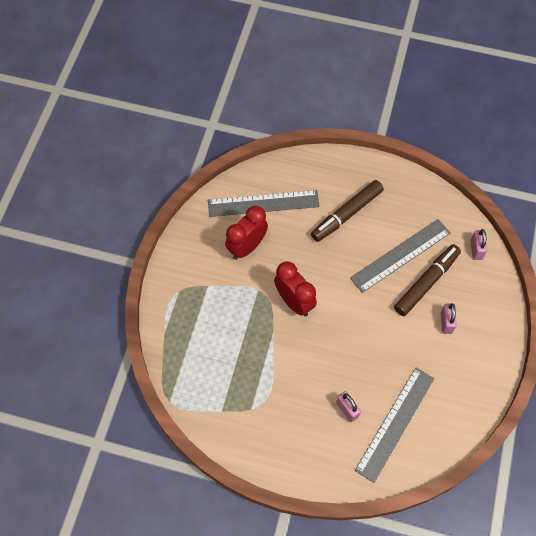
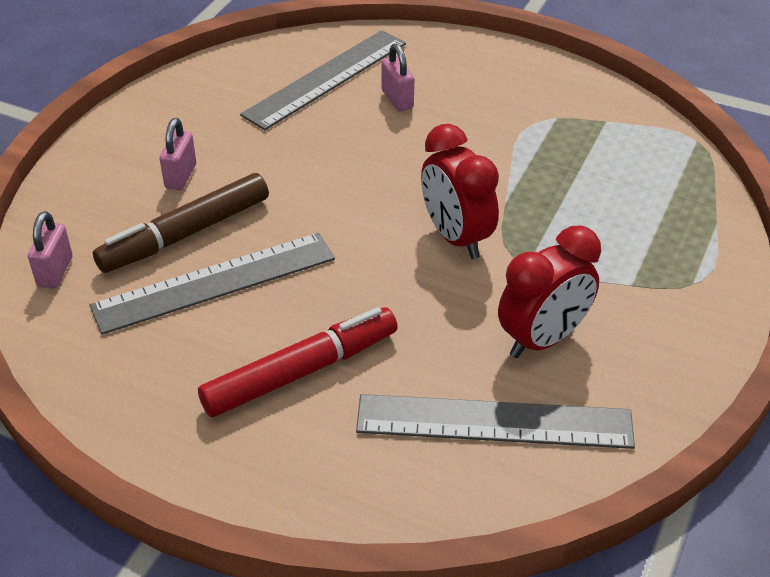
camera: 170 degrees left, 20 degrees down
brown marker [311,180,384,242] -> red marker [198,307,398,417]

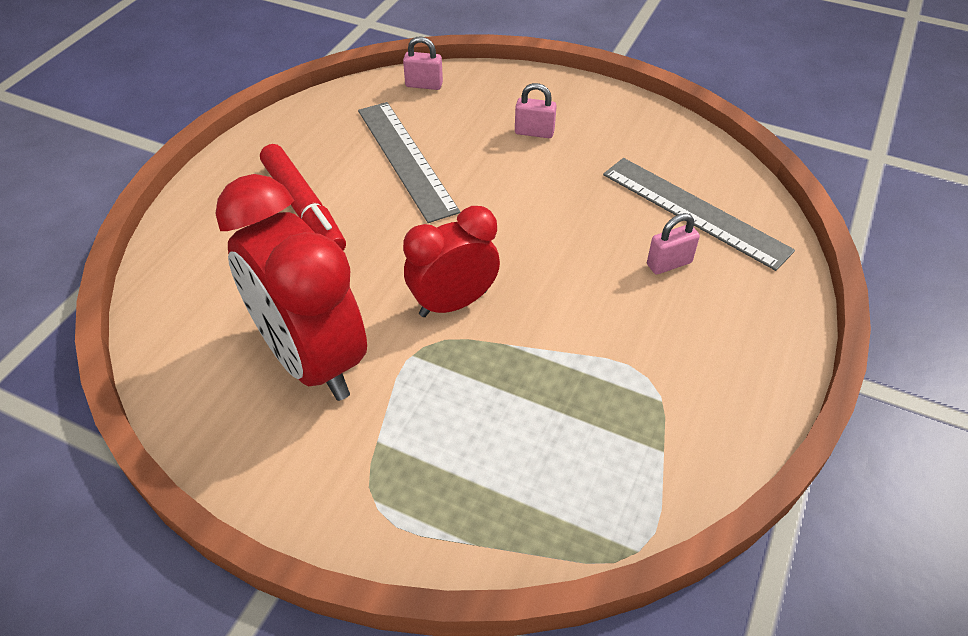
camera: 90 degrees right, 5 degrees up
brown marker [93,173,269,273] -> none
grey ruler [356,394,635,449] -> none
red clock [498,226,601,358] -> red clock [215,174,367,401], size x1.65

